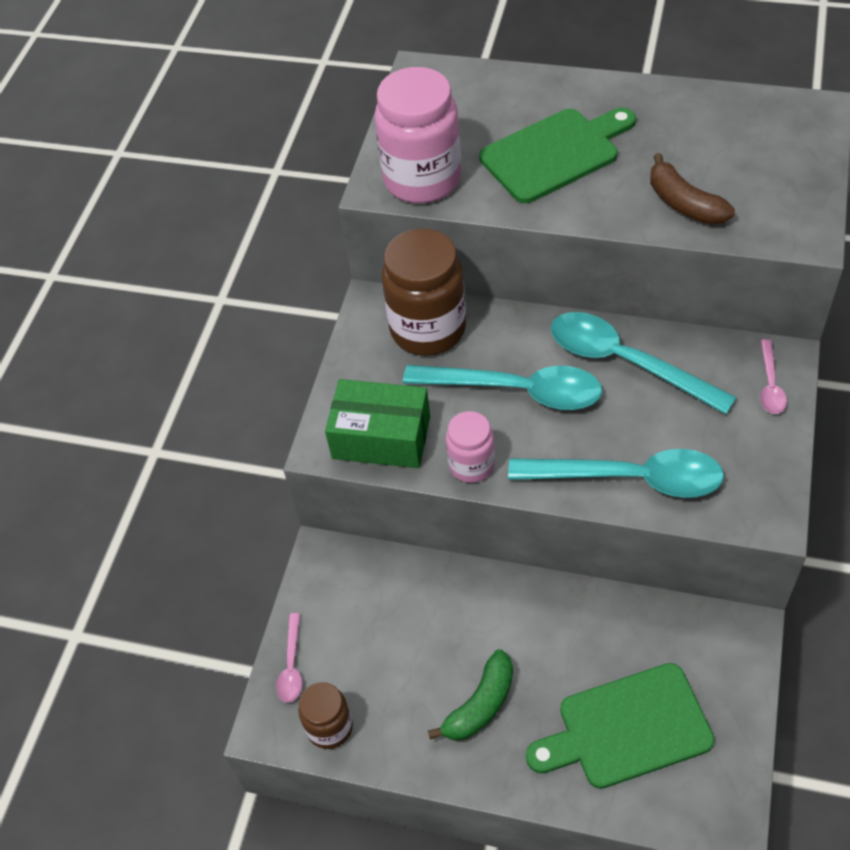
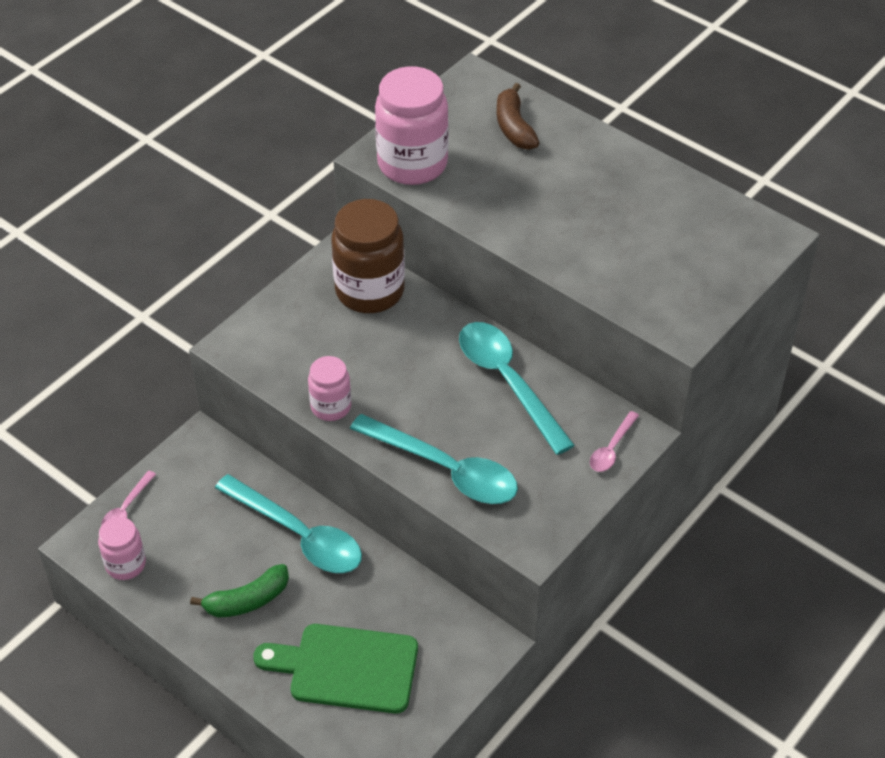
camera: 20 degrees right, 5 degrees down
brown jar [298,682,353,749] -> pink jar [98,517,146,580]
green box [325,379,430,468] -> none
turquoise spoon [403,365,602,410] -> turquoise spoon moved to [215,474,362,573]
green cutting board [479,108,636,203] -> none
brown banana [650,153,735,225] -> brown banana moved to [497,83,539,150]

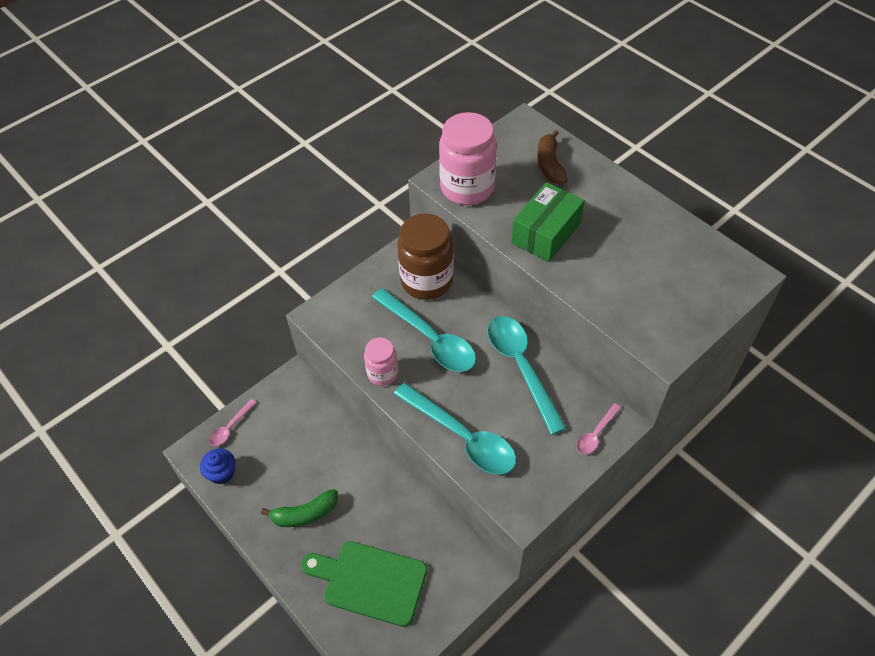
camera: 10 degrees right, 5 degrees up
pink jar [98,517,146,580] -> blue cupcake [200,449,235,484]
turquoise spoon [215,474,362,573] -> turquoise spoon moved to [372,288,476,372]
none -> green box [511,182,585,262]

